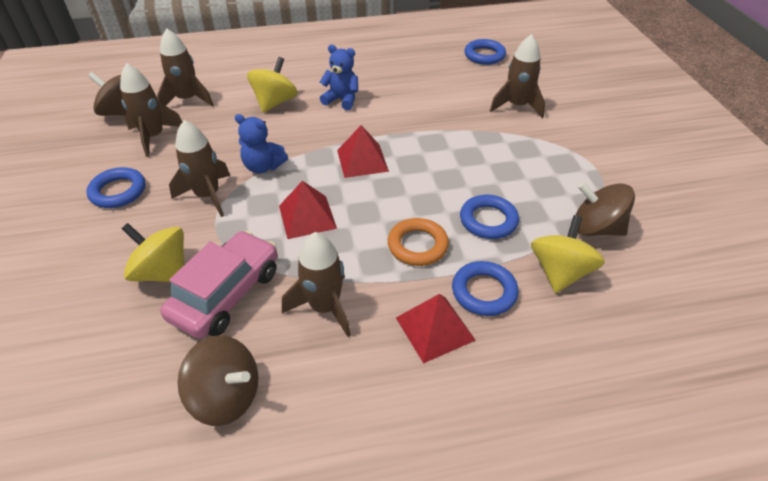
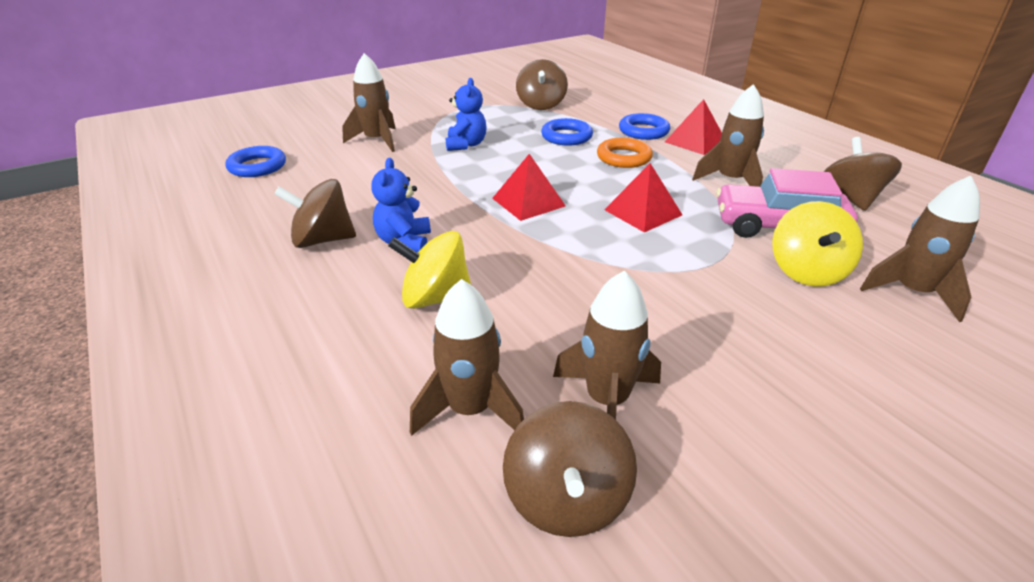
camera: 110 degrees left, 10 degrees down
blue ring [87,167,145,208] -> none
brown rocket [169,120,230,217] -> brown rocket moved to [860,176,980,322]
blue teddy bear [235,114,288,173] -> blue teddy bear moved to [446,78,487,151]
yellow spinning top [531,215,605,293] -> none
none -> brown spinning top [274,179,356,248]

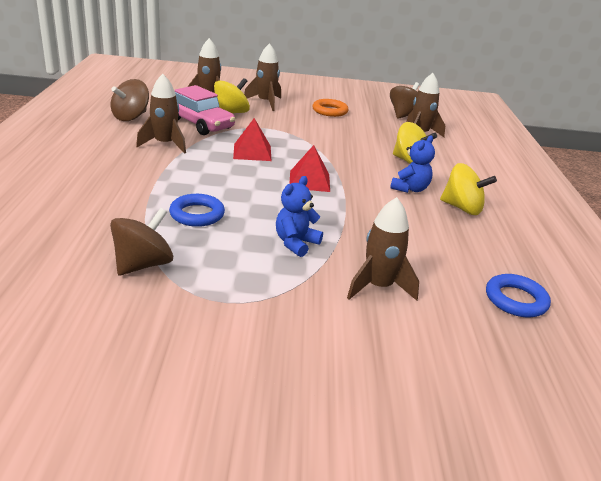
camera: 150 degrees left, 5 degrees down
brown spinning top [274,179,356,248] -> yellow spinning top [440,163,497,215]
brown rocket [553,271,661,420] -> brown rocket moved to [244,43,281,111]
orange ring [597,138,653,168] -> orange ring moved to [313,99,349,117]
blue ring [619,113,670,140] -> none
red pyramid [665,99,722,155] -> none

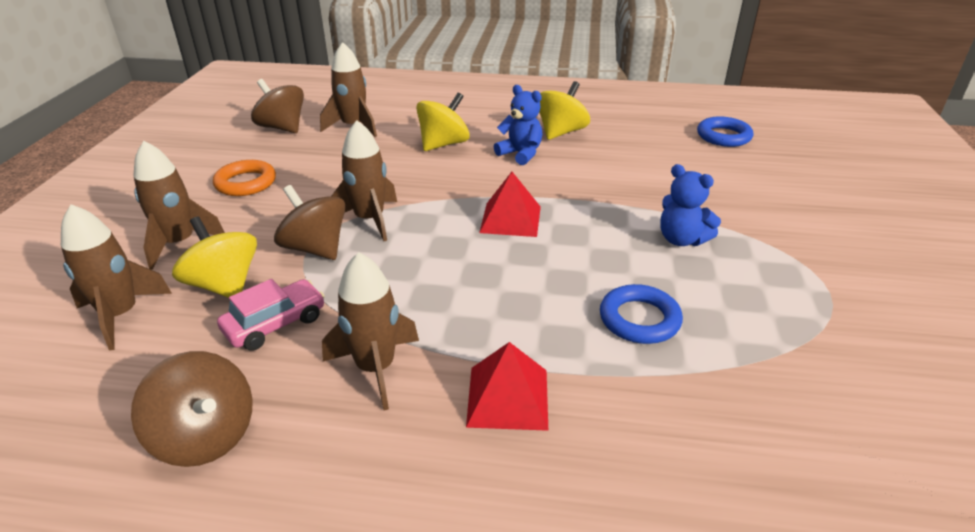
camera: 80 degrees left, 5 degrees up
brown spinning top [110,208,173,275] -> brown spinning top moved to [274,185,345,260]
pink car [175,85,235,135] -> pink car [217,279,325,351], size x0.65
red pyramid [233,118,272,161] -> red pyramid moved to [466,342,548,431]
brown rocket [347,197,419,301] -> brown rocket moved to [332,120,397,241]

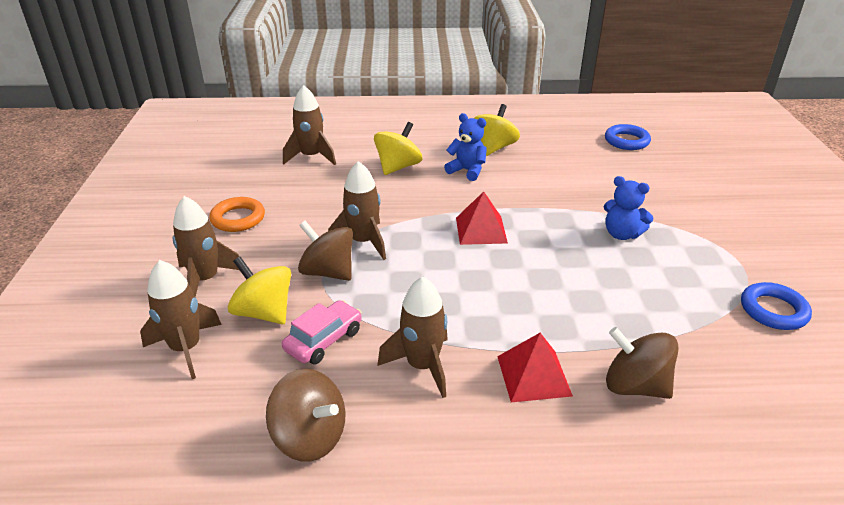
camera: 10 degrees left, 0 degrees up
brown spinning top [251,79,304,133] -> brown spinning top moved to [606,327,679,399]
blue ring [600,284,683,344] -> blue ring moved to [741,282,812,330]

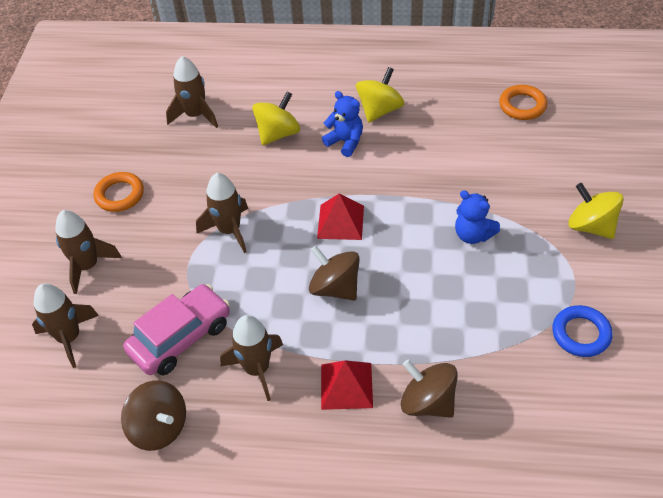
camera: 10 degrees right, 15 degrees up
yellow spinning top [228,257,291,324] -> yellow spinning top moved to [568,183,624,239]
pink car [282,300,362,365] -> pink car [123,284,230,375], size x1.53
brown spinning top [298,221,353,281] -> brown spinning top moved to [309,246,360,301]
blue ring [605,124,651,150] -> orange ring [499,85,547,120]

